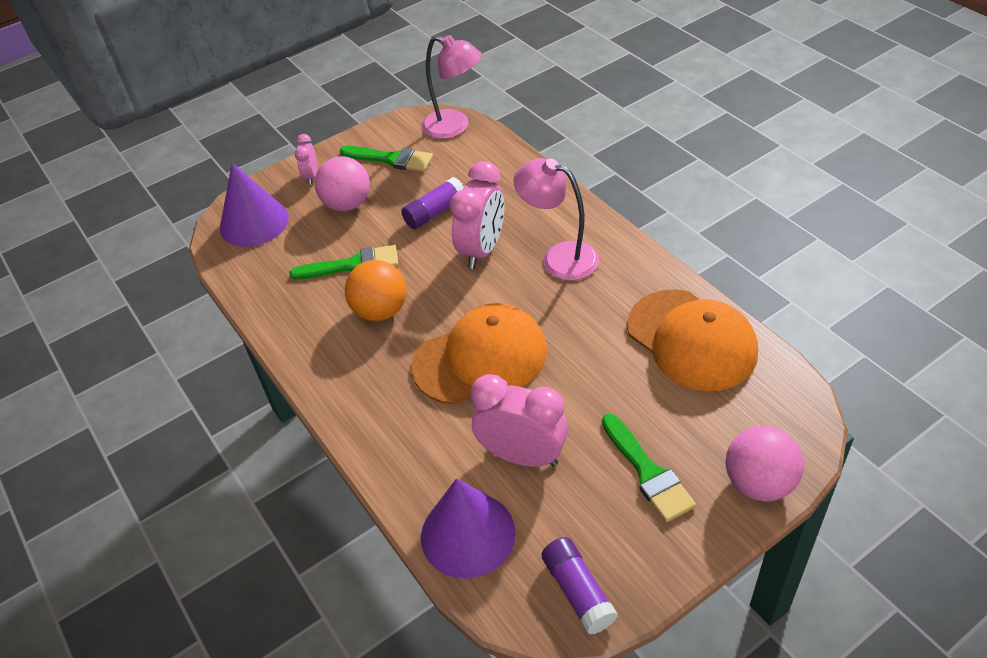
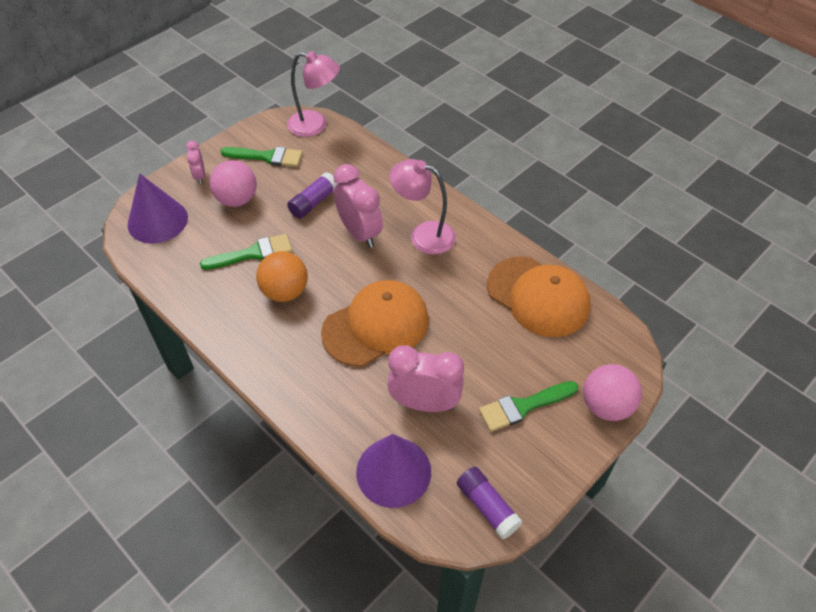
camera: 15 degrees left, 5 degrees up
pink clock [450,161,505,269] -> pink clock turned 45 degrees counterclockwise [333,164,383,248]
green brush [602,414,696,522] -> green brush turned 105 degrees clockwise [479,381,578,432]

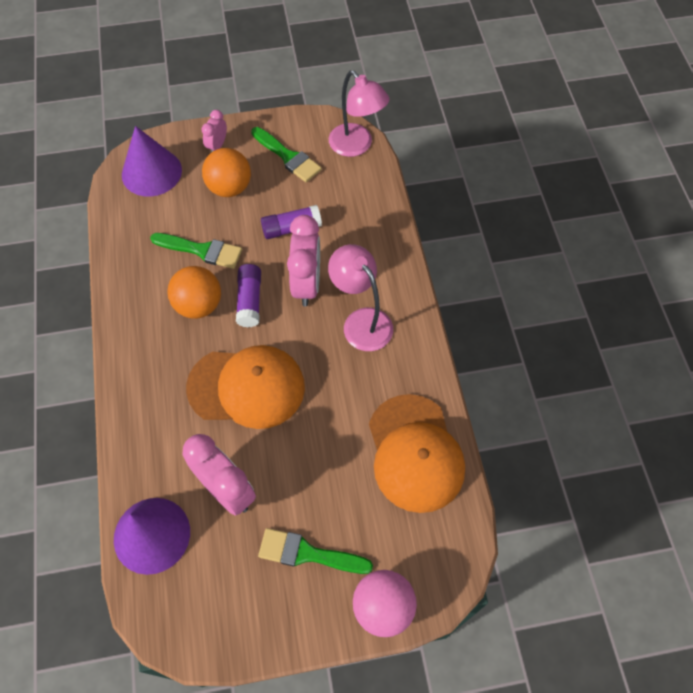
camera: 35 degrees right, 10 degrees up
pink ball [209,160,257,207] -> orange ball [202,148,251,197]
purple glue stick [457,467,523,539] -> purple glue stick moved to [236,264,261,328]

